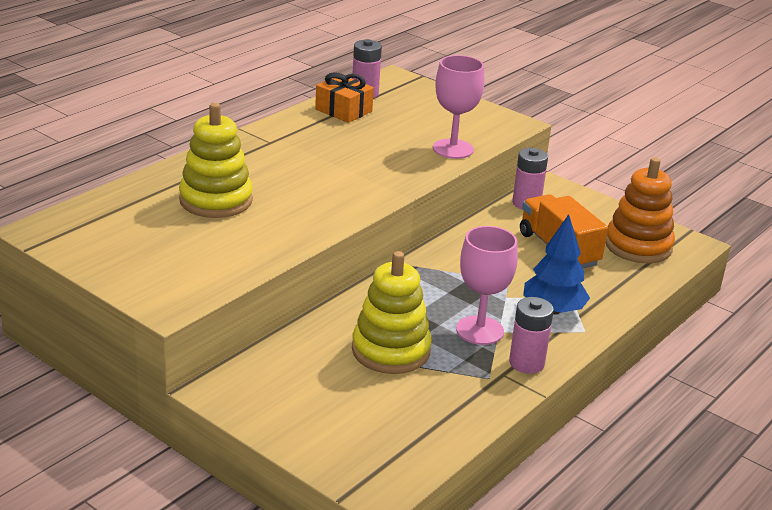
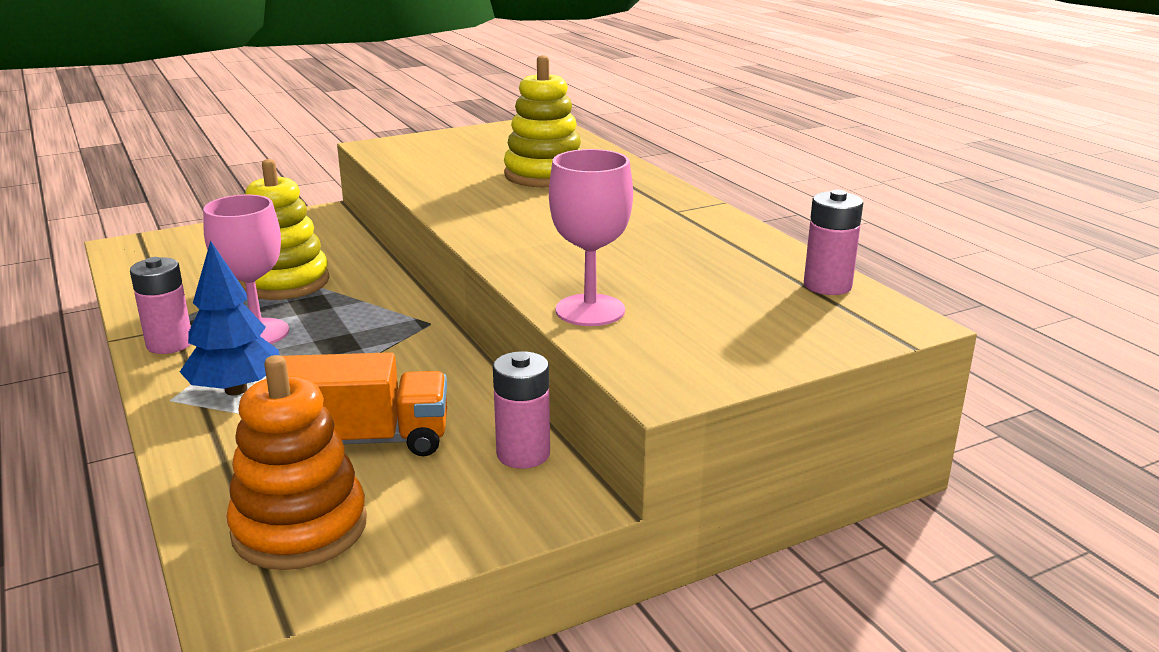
camera: 115 degrees right, 5 degrees down
orange gift [315,72,374,123] -> none

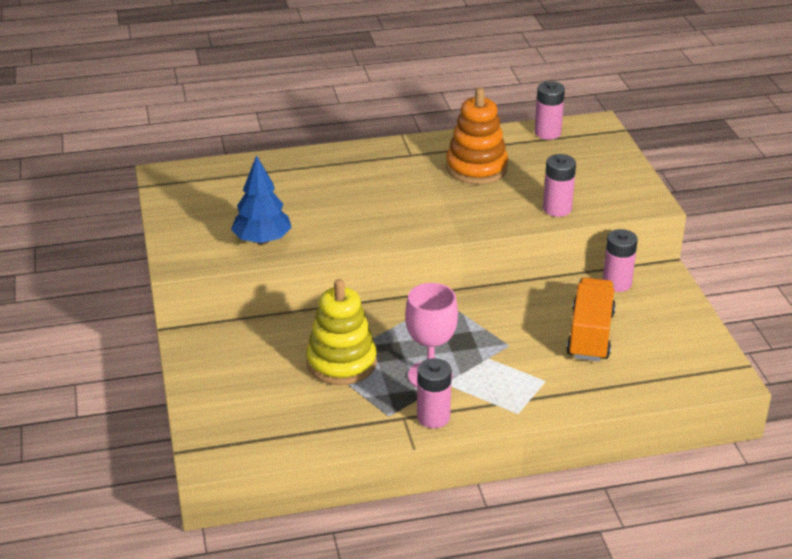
camera: 75 degrees left, 10 degrees up
blue tree [180,240,279,395] -> blue tree moved to [231,155,292,245]
orange stacking toy [227,355,367,570] -> orange stacking toy moved to [446,88,508,184]
yellow stacking toy [504,55,581,187] -> none
pink goblet [549,149,633,326] -> pink battery [543,154,576,217]

